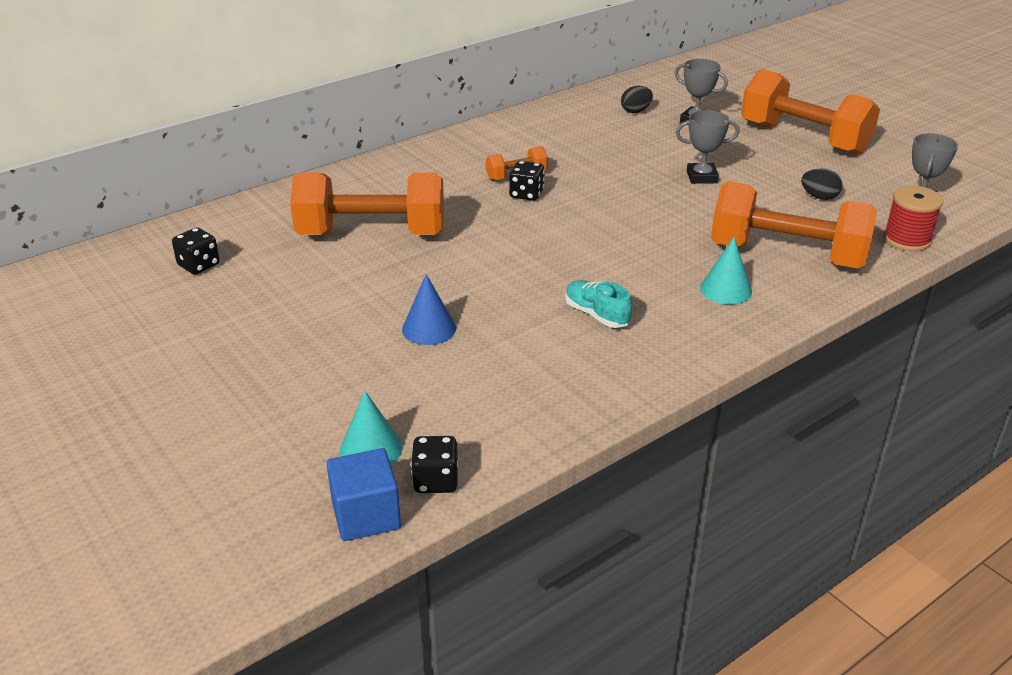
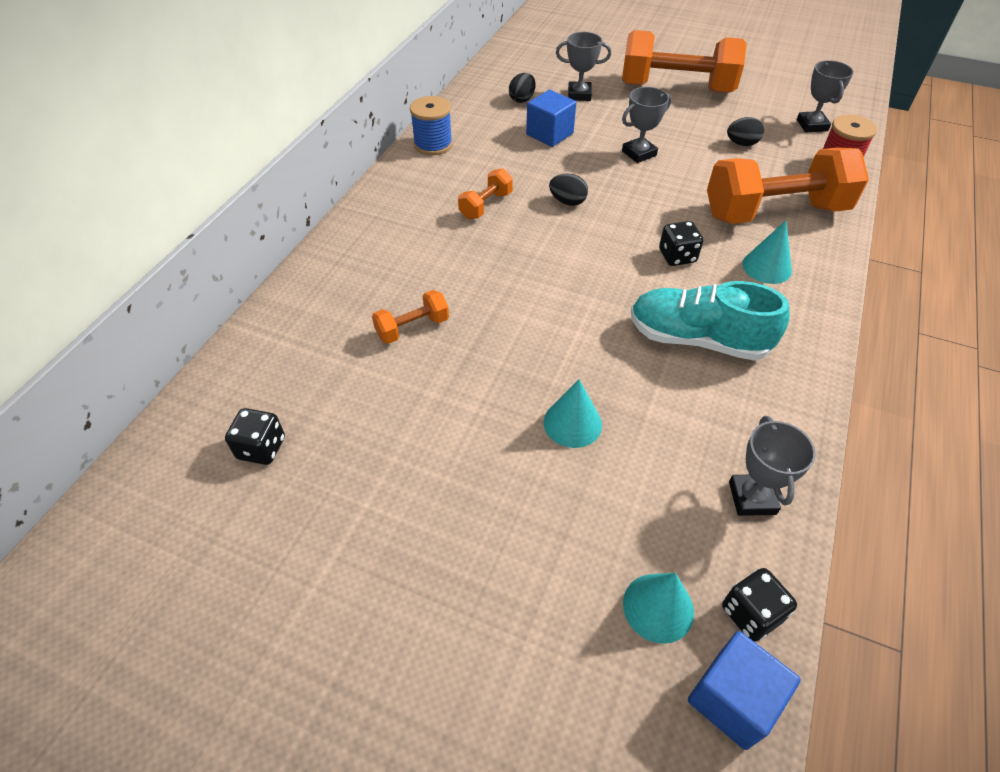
camera: 30 degrees left, 15 degrees up
orange dumbbell [290,173,444,235] -> orange dumbbell [372,290,449,344], size x0.45
blue cone [402,274,456,345] -> turquoise cone [544,379,602,448]
black dice [509,161,545,201] -> black dice moved to [659,221,703,266]
turquoise shoe [565,280,632,328] -> turquoise shoe [631,281,790,361], size x1.75
none -> blue spool [410,96,453,155]
none -> blue cube [526,90,576,147]
none -> black egg [549,174,588,206]
none -> grey trophy [729,416,816,516]

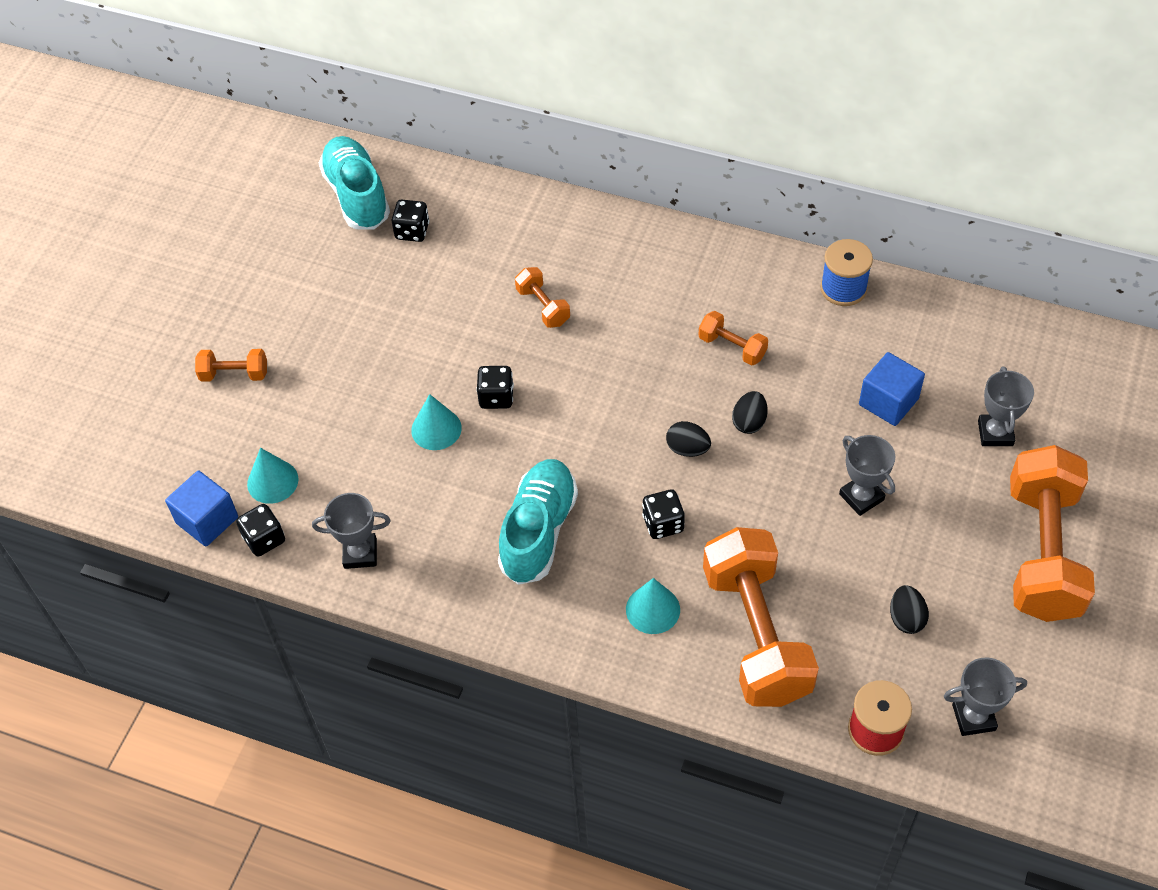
camera: 90 degrees right, 5 degrees up
black egg [509,73,536,103] -> black egg moved to [666,421,711,457]
none -> orange dumbbell [195,349,267,382]
none -> turquoise shoe [319,136,390,230]
none -> black dice [476,366,514,409]

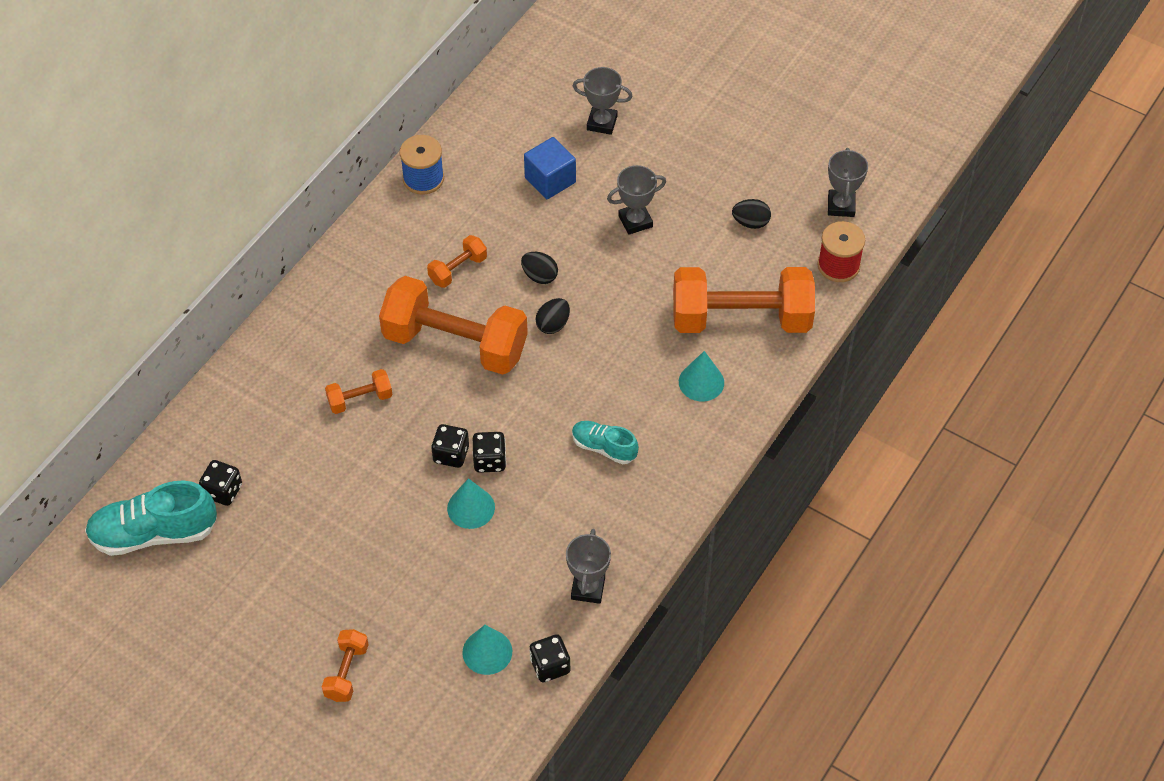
camera: 80 degrees left, 0 degrees up
blue cube [165,471,238,547] -> none
turquoise shoe [498,459,578,585] -> turquoise shoe [572,421,639,464], size x0.57
black dice [642,489,685,539] -> black dice moved to [473,432,506,473]
orange dumbbell [1010,445,1095,622] -> orange dumbbell moved to [379,276,528,375]

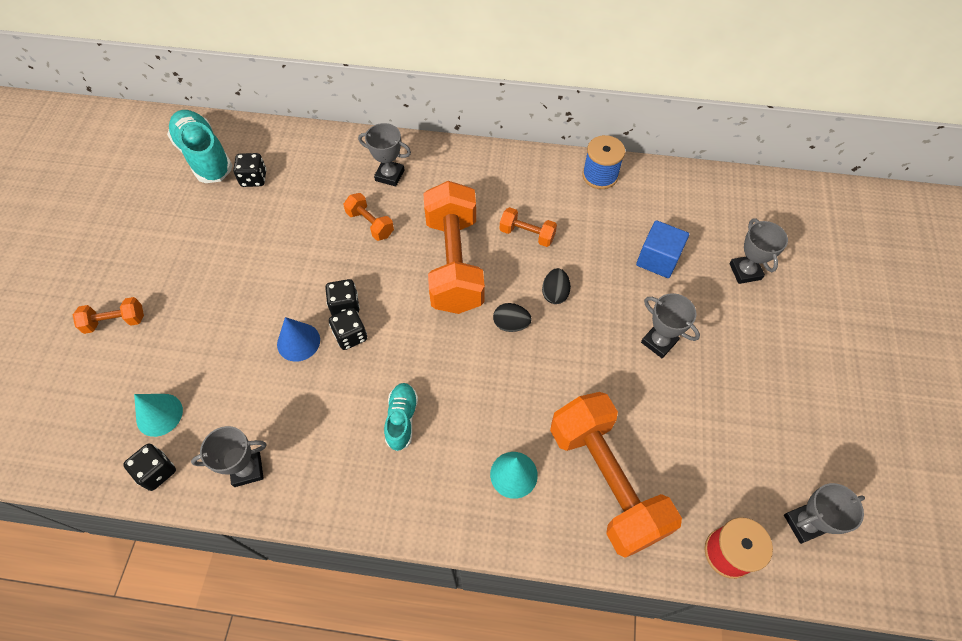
camera: 65 degrees right, 5 degrees up
turquoise cone [447,478,495,529] -> blue cone [277,317,320,362]
black egg [732,199,771,229] -> none
none -> grey trophy [358,123,411,186]

